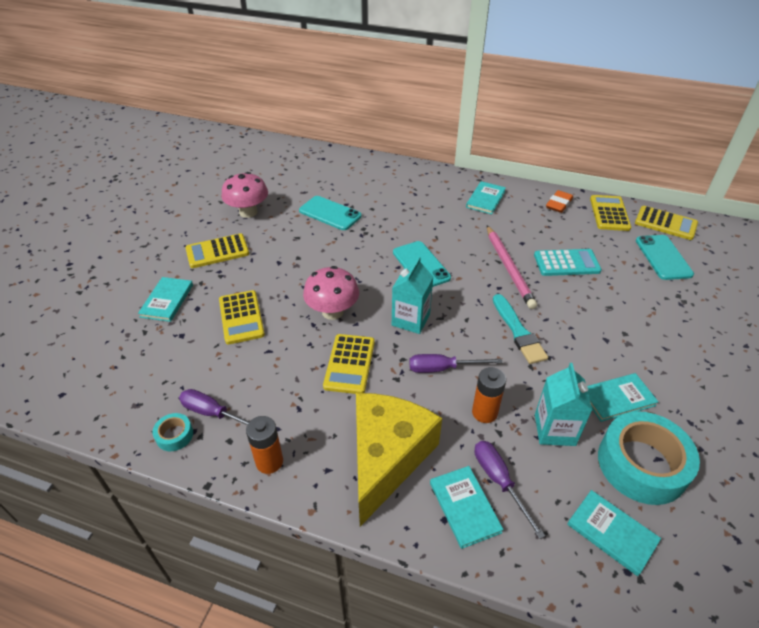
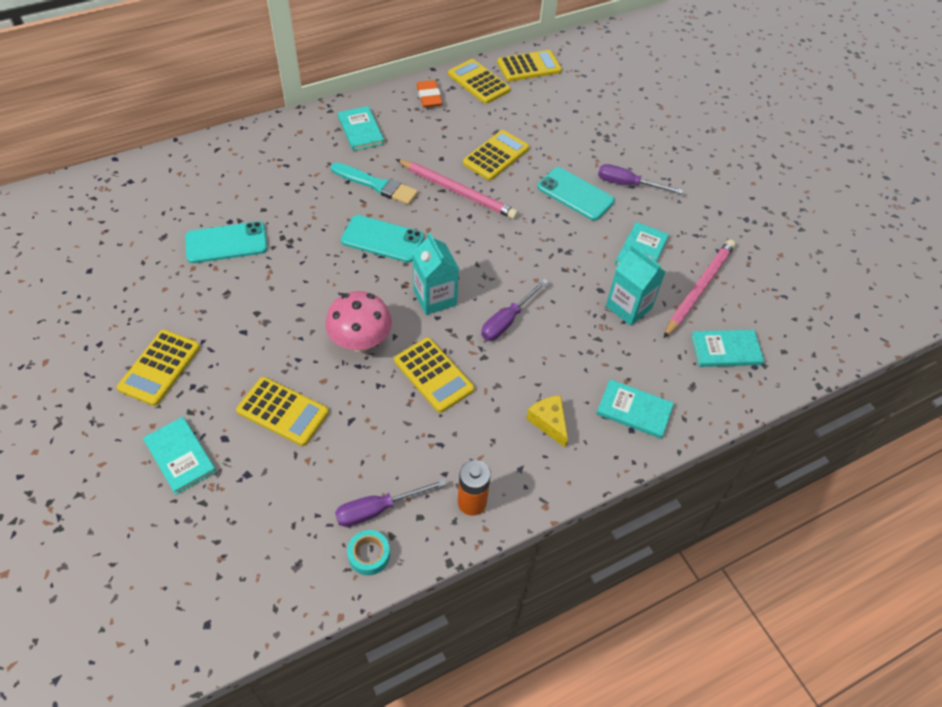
camera: 50 degrees left, 10 degrees up
pink mushroom [222,172,268,218] -> none
yellow cheese [356,393,442,527] -> yellow cheese [526,395,568,448], size x0.42
orange battery [472,367,506,423] -> none
purple screwdriver [475,441,545,539] -> purple screwdriver moved to [598,164,683,194]
turquoise brush [493,294,548,364] -> turquoise brush moved to [331,163,418,205]
turquoise calculator [534,249,602,276] -> yellow calculator [463,130,529,181]
turquoise tape [598,411,700,505] -> pink pencil [664,239,736,338]
turquoise phone [636,235,694,280] -> turquoise phone moved to [537,167,615,221]

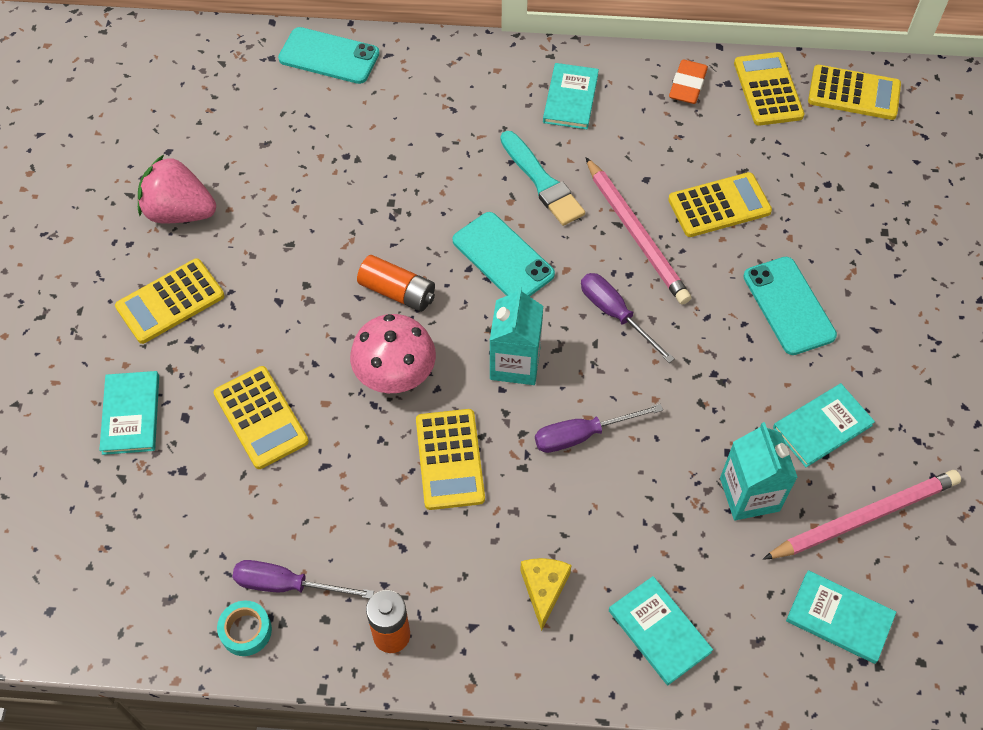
camera: 35 degrees right, 5 degrees up
turquoise phone [185,222,268,263] -> turquoise phone moved to [278,27,380,84]
purple screwdriver [598,164,683,194] -> purple screwdriver moved to [581,273,675,363]
none -> pink strawberry [138,155,216,223]
none -> orange battery [357,255,435,312]

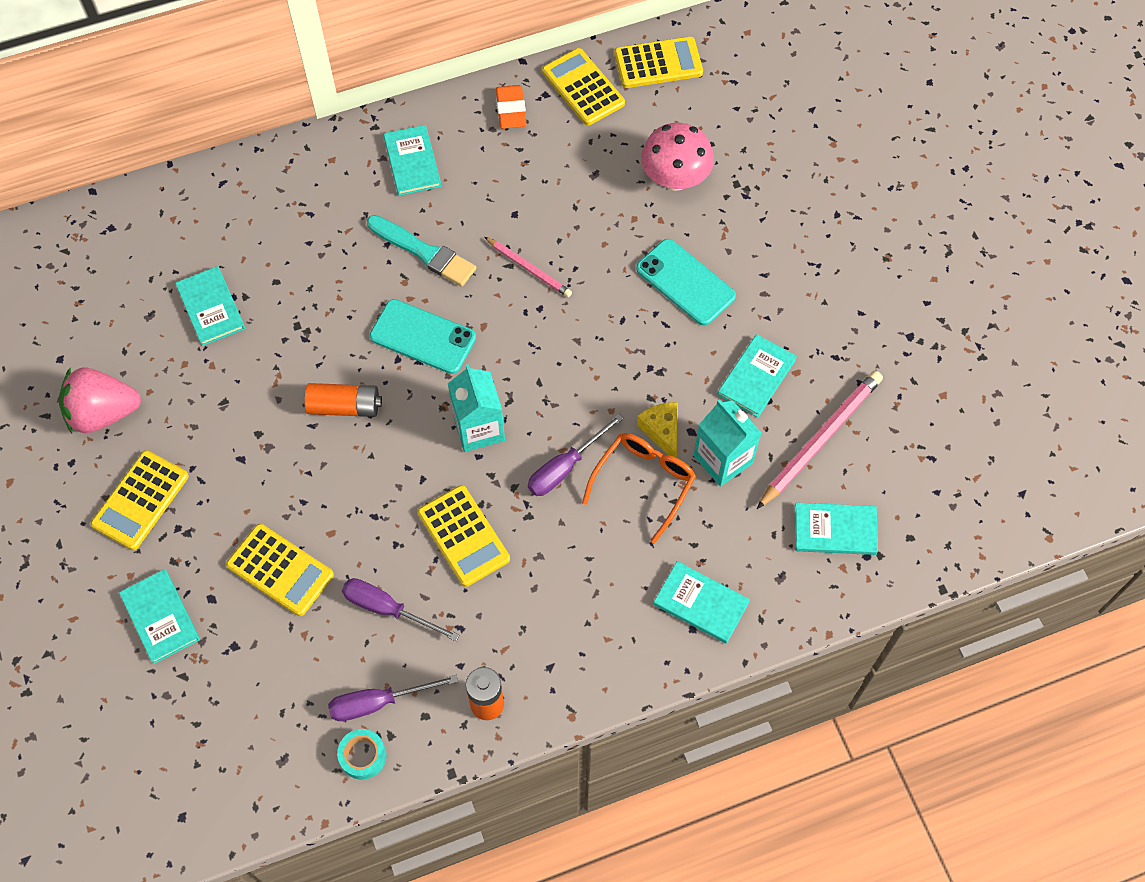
camera: 25 degrees left, 5 degrees up
turquoise phone [278,27,380,84] -> none
pink mushroom [350,314,436,393] -> pink mushroom moved to [641,123,714,191]
yellow cheese [520,558,572,631] -> yellow cheese moved to [637,402,678,457]
purple screwdriver [581,273,675,363] -> purple screwdriver moved to [342,578,459,641]
pink pencil [585,157,691,305] -> pink pencil [485,237,572,297], size x0.59
yellow calculator [668,172,772,237] -> none
none -> turquoise book [175,266,245,346]
none -> orange glasses [582,433,696,544]

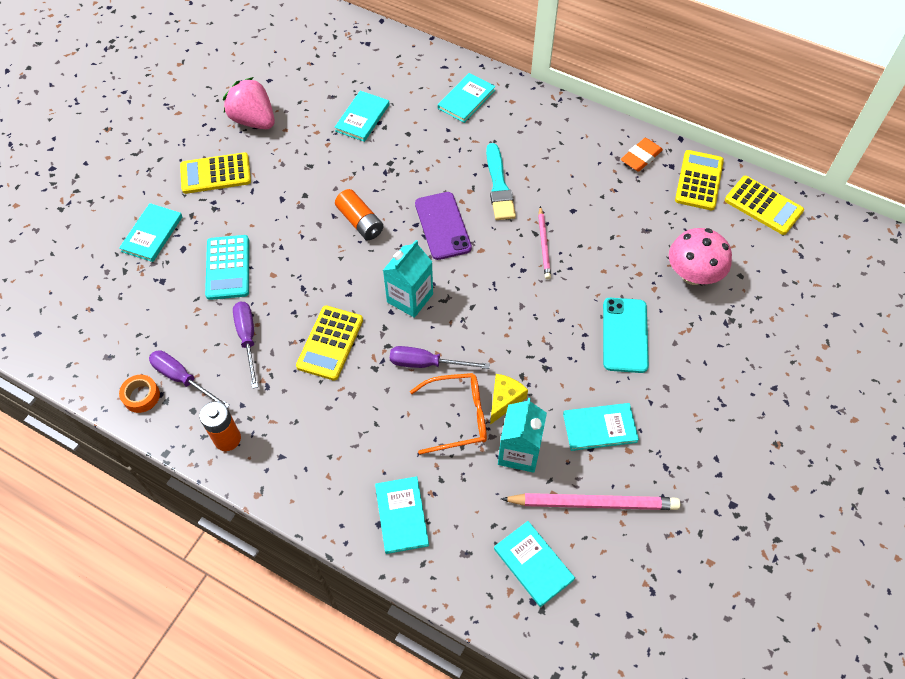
camera: 50 degrees right, 5 degrees down
yellow calculator [226,524,334,616] -> turquoise calculator [205,235,249,300]
turquoise tape [337,729,387,780] -> orange tape [119,375,160,413]
turquoise phone [370,299,476,374] -> purple phone [415,192,472,260]
turquoise book [383,125,441,196] -> turquoise book moved to [438,73,496,123]

